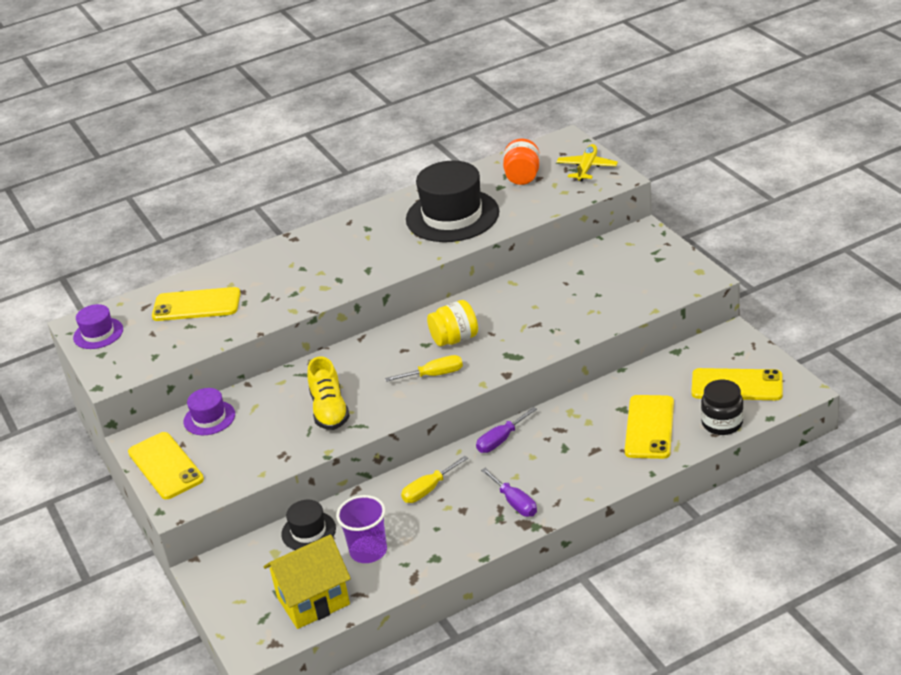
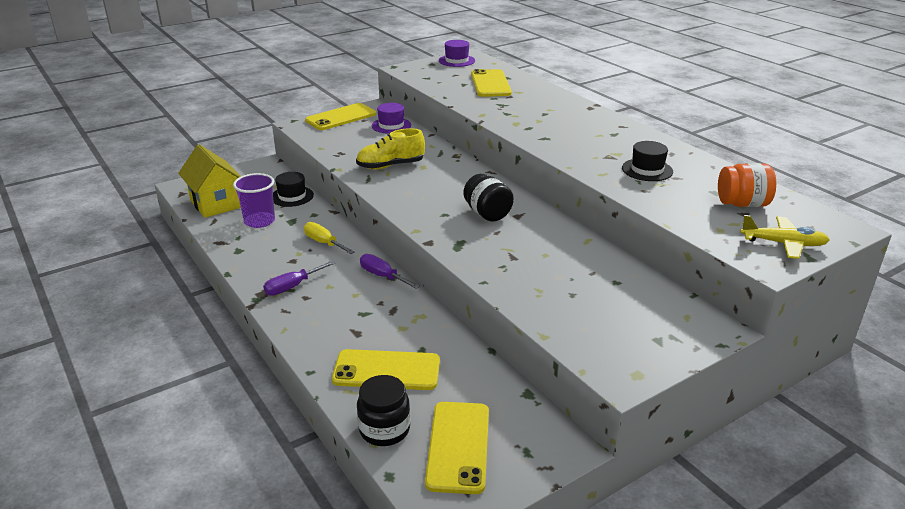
camera: 80 degrees right, 5 degrees down
yellow screwdriver [385,355,463,382] -> none
black hat [406,161,499,242] -> black hat [622,141,673,181], size x0.50
yellow jar [427,300,478,346] -> black jar [463,174,514,221]

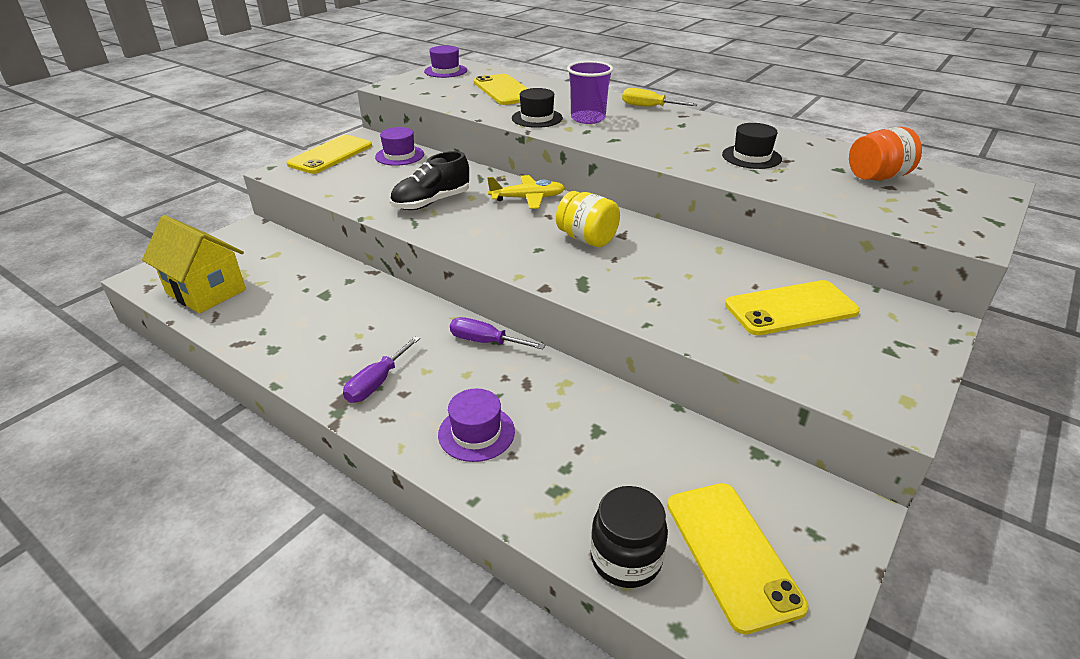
camera: 20 degrees left, 5 degrees up
purple cup [233,173,275,228] -> purple cup moved to [567,61,613,124]
black hat [273,172,314,207] -> black hat moved to [512,88,563,128]
yellow screwdriver [304,222,354,254] -> yellow screwdriver moved to [622,88,698,107]
yellow phone [332,349,440,390] -> yellow phone moved to [725,280,860,335]
yellow shoe [356,128,425,169] -> black shoe [390,151,469,210]
black jar [463,174,514,221] -> yellow jar [556,191,620,247]
yellow plane [740,215,830,259] -> yellow plane moved to [487,175,565,209]
none -> purple hat [438,389,515,462]

